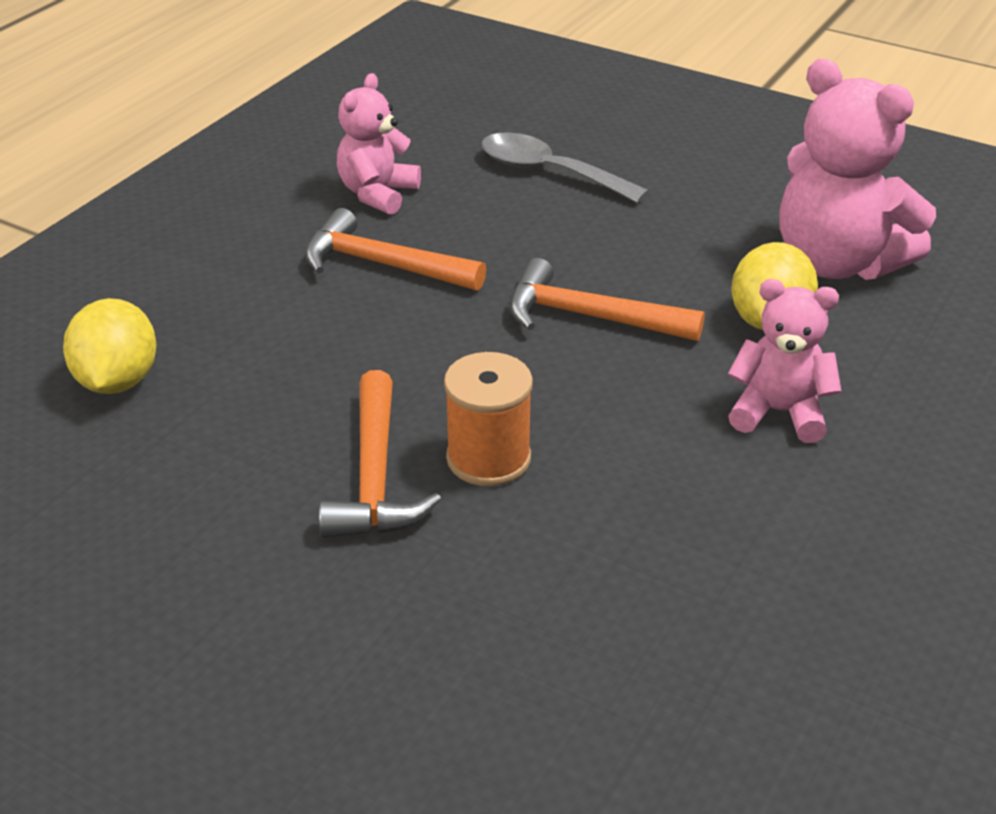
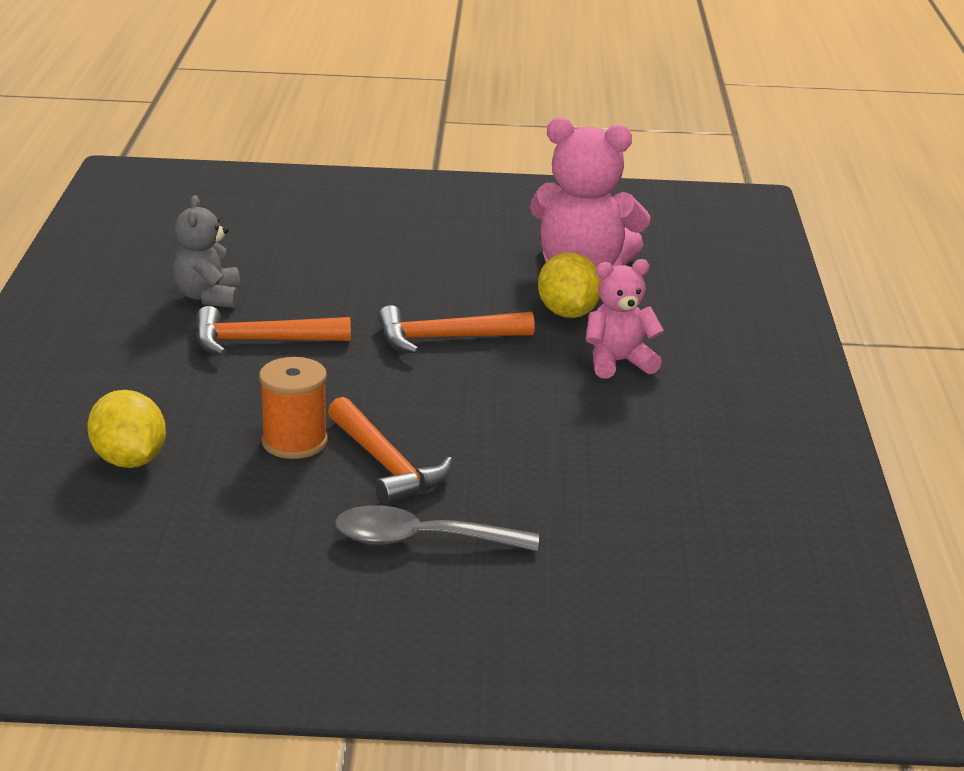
camera: 30 degrees left, 10 degrees down
pink teddy bear [337,73,421,215] -> grey teddy bear [173,195,240,308]
orange spool [444,352,533,486] -> orange spool moved to [259,357,328,459]
grey spoon [481,132,649,203] -> grey spoon moved to [335,505,539,551]

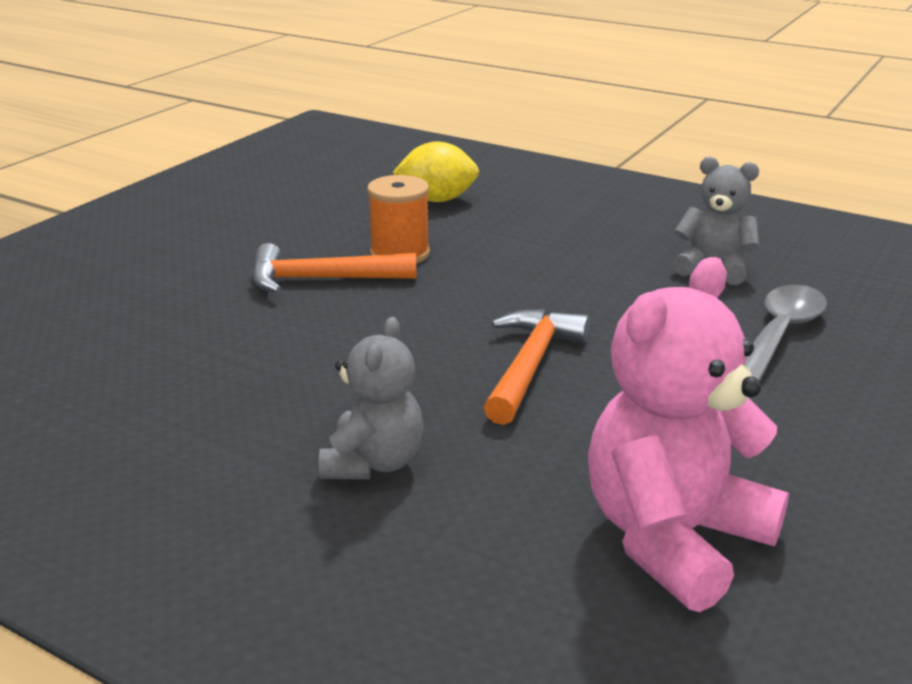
camera: 120 degrees right, 0 degrees up
orange hammer [196,306,351,356] -> none
grey spoon [335,505,539,551] -> grey spoon moved to [745,285,827,381]
yellow lemon [538,252,600,318] -> none
pink teddy bear [585,259,664,379] -> grey teddy bear [319,317,424,479]

